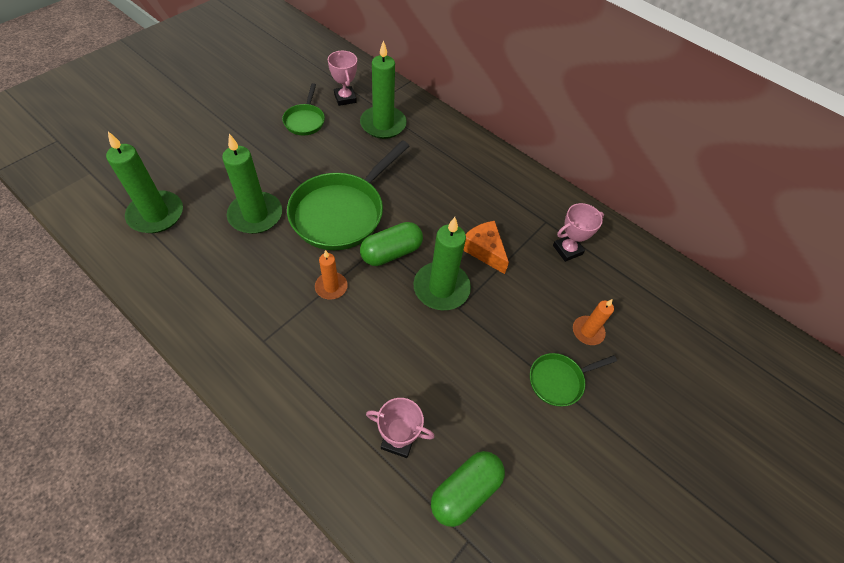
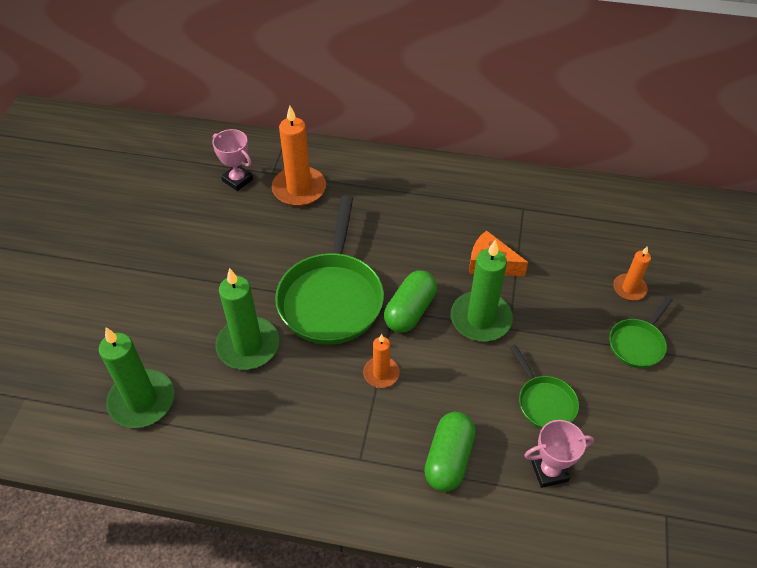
camera: 25 degrees left, 5 degrees down
green pan [282,83,325,135] -> green pan moved to [510,344,579,428]
green candle [360,40,407,139] -> orange candle [272,105,326,206]
green capsule [431,451,505,527] -> green capsule moved to [424,412,476,492]
pink trophy [553,203,604,262] -> none

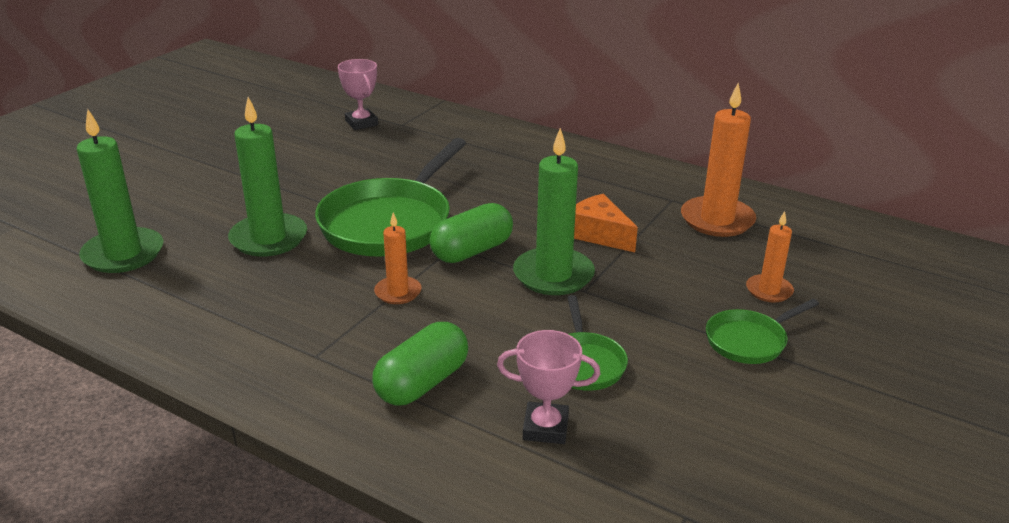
camera: 20 degrees right, 20 degrees down
orange candle [272,105,326,206] -> orange candle moved to [681,83,756,237]

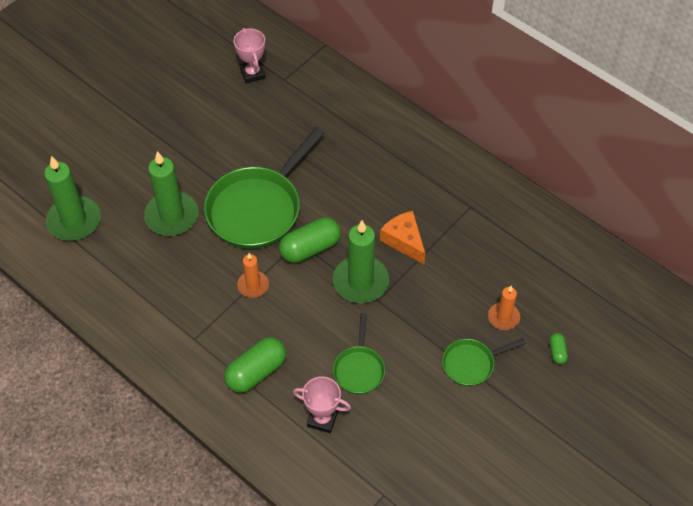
camera: 10 degrees right, 25 degrees up
orange candle [681,83,756,237] -> none
none -> green capsule [549,333,568,364]

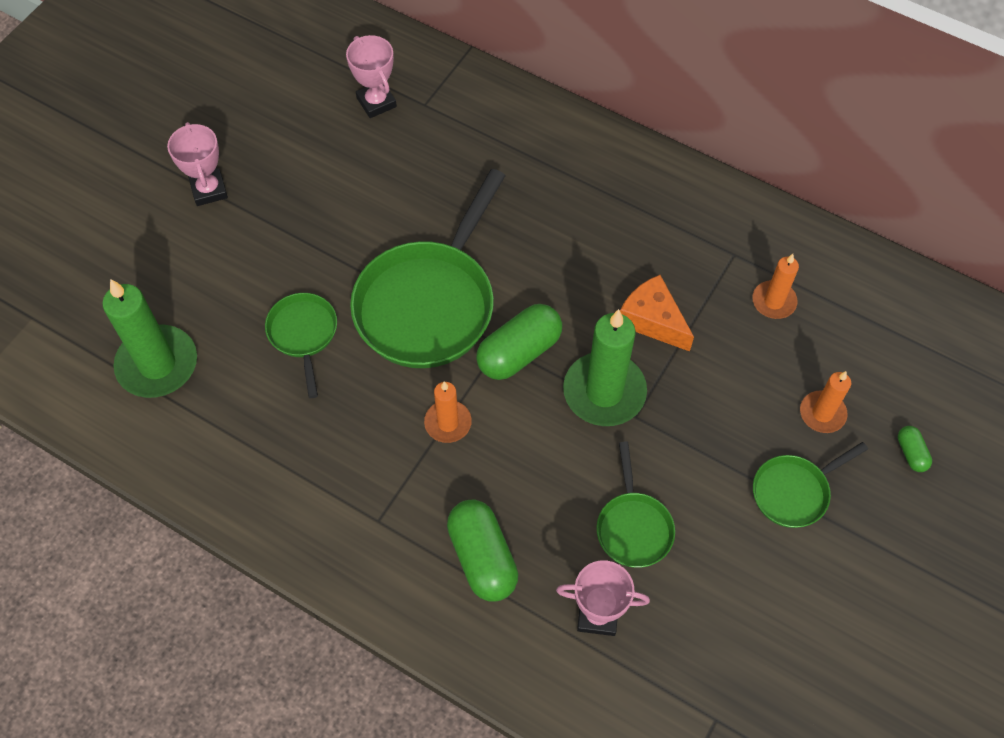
camera: 10 degrees left, 5 degrees up
green candle [144,151,199,236] -> green pan [265,293,337,398]
green capsule [224,337,286,393] -> green capsule turned 60 degrees counterclockwise [447,500,518,601]
none -> pink trophy [167,122,228,206]
none -> orange candle [752,254,799,319]

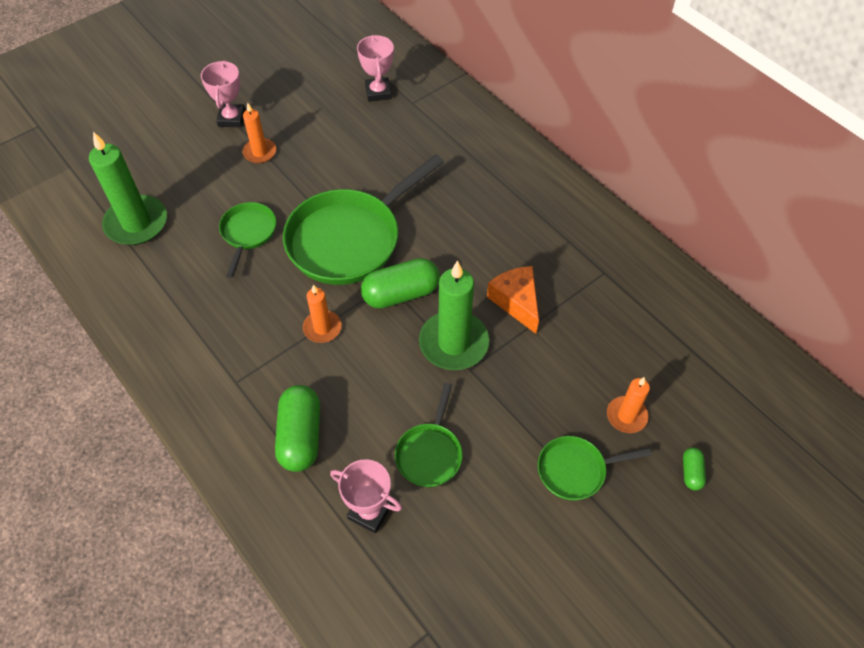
camera: 20 degrees right, 5 degrees down
orange candle [752,254,799,319] -> orange candle moved to [243,103,276,163]

